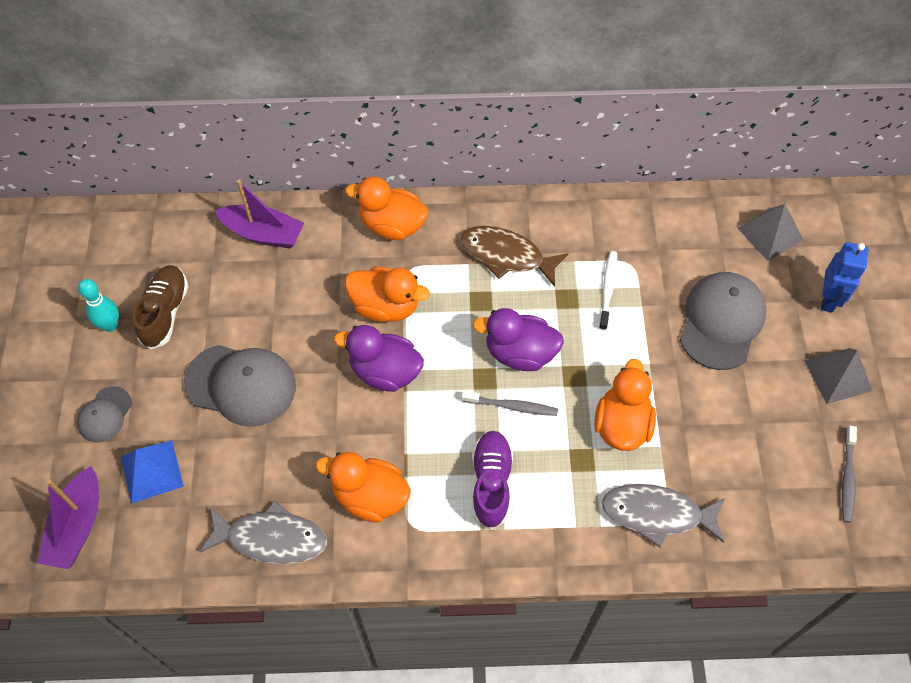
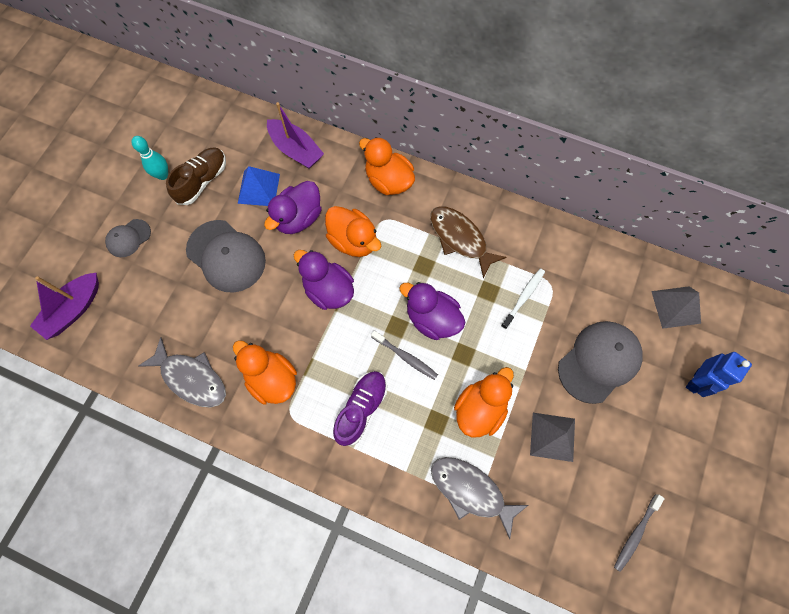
camera: 25 degrees right, 10 degrees up
blue pyramid [121,440,184,504] -> blue pyramid moved to [238,166,280,206]
grey pyramid [805,348,872,404] -> grey pyramid moved to [530,413,575,462]
none -> purple duck [264,181,322,234]

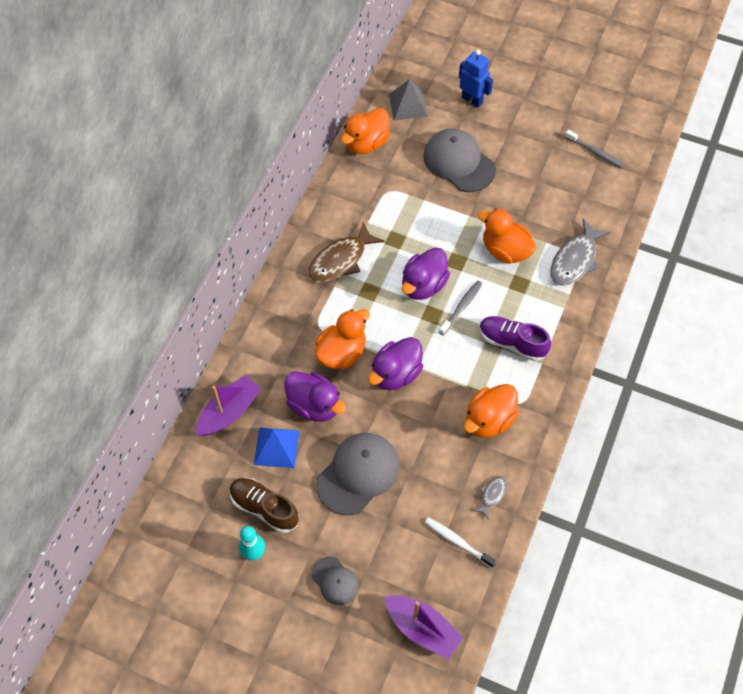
camera: 90 degrees left, 10 degrees down
grey fish [139,337,226,407] -> grey fish [473,476,507,519], size x0.49
orange duck [359,137,415,195] -> orange duck moved to [341,108,390,154]
white toothbrush [501,268,545,329] -> white toothbrush moved to [425,517,496,568]
grey pyramid [530,413,575,462] -> none

